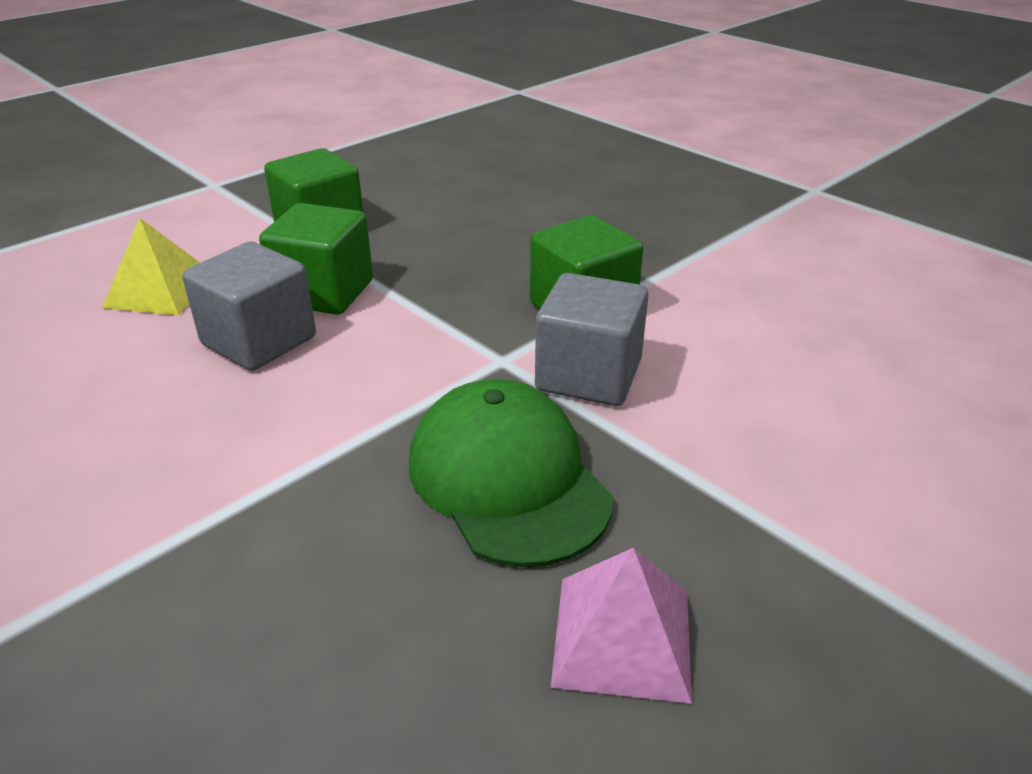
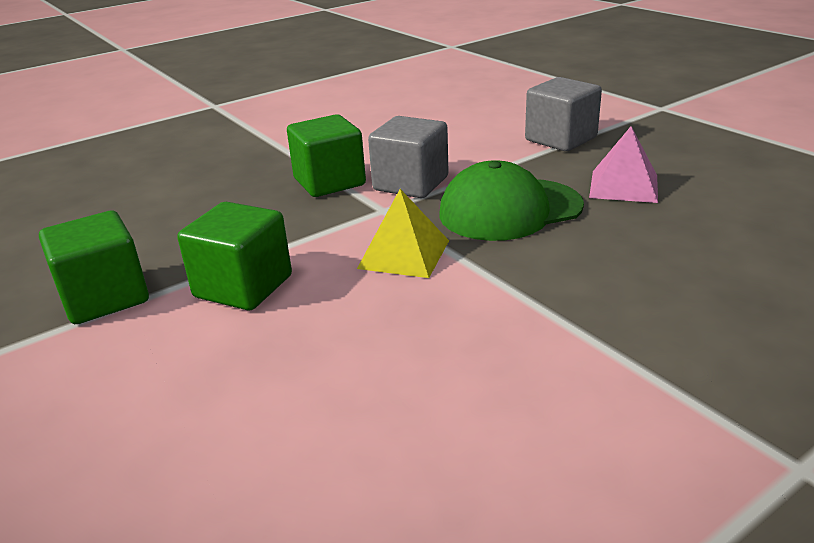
camera: 80 degrees left, 5 degrees down
yellow pyramid [102,218,200,315] -> yellow pyramid moved to [357,189,449,278]
grey cube [182,241,316,371] -> grey cube moved to [525,77,602,151]

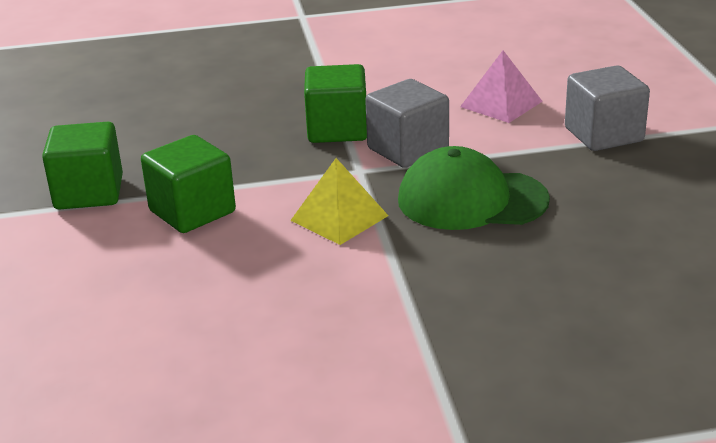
camera: 25 degrees right, 0 degrees up
pink pyramid [589,126,658,203] -> pink pyramid moved to [460,50,543,123]

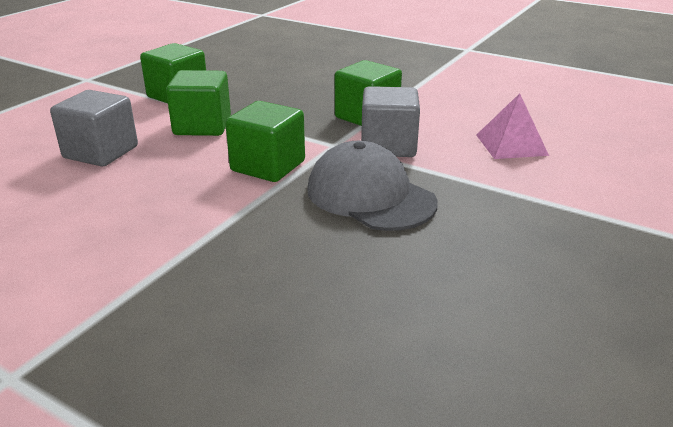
camera: 40 degrees right, 0 degrees up
yellow pyramid [290,158,389,245] -> green cube [225,101,305,182]
green cap [398,146,550,230] -> grey cap [307,141,438,231]
grey cube [565,65,650,151] -> grey cube moved to [50,90,138,166]

